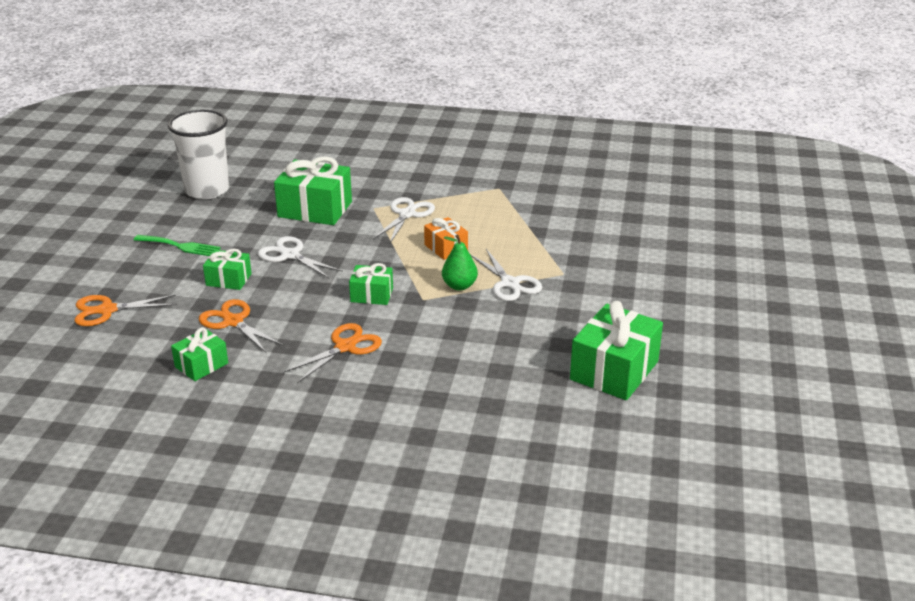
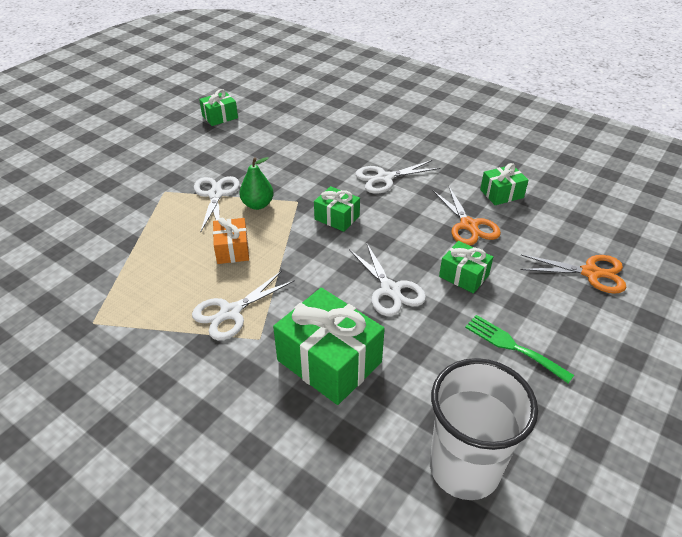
camera: 155 degrees left, 10 degrees up
orange scissors [283,323,382,383] -> white scissors [355,160,440,194]
green gift [570,301,663,400] -> green gift [199,89,238,126], size x0.55

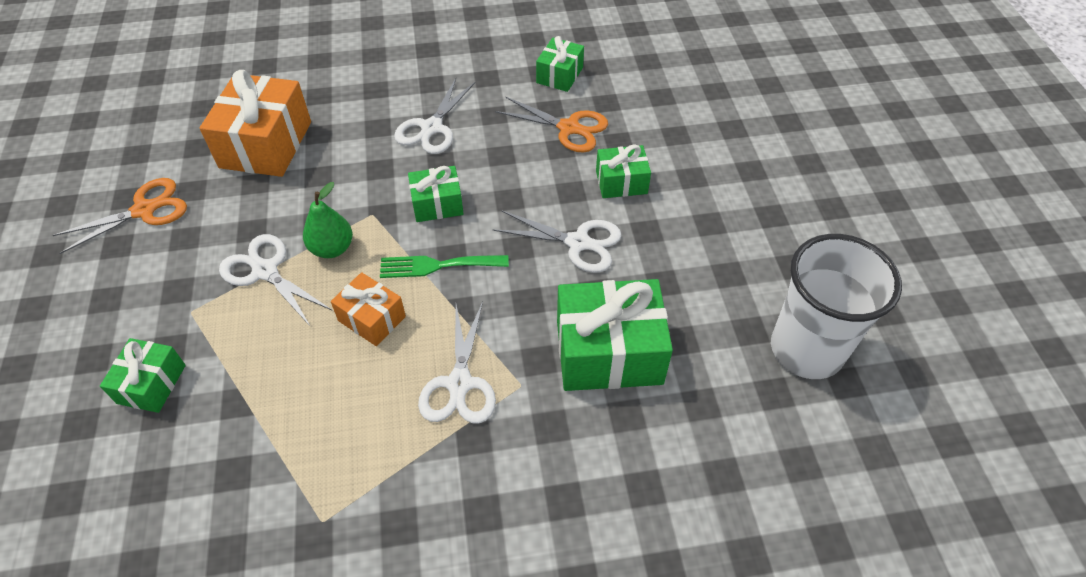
camera: 45 degrees left, 10 degrees up
green gift [199,89,238,126] -> green gift moved to [100,338,186,413]
green fork [465,315,574,383] -> green fork moved to [380,255,509,278]
orange scissors [521,255,627,294] -> orange scissors moved to [52,178,187,254]
none -> orange gift [200,70,311,177]

